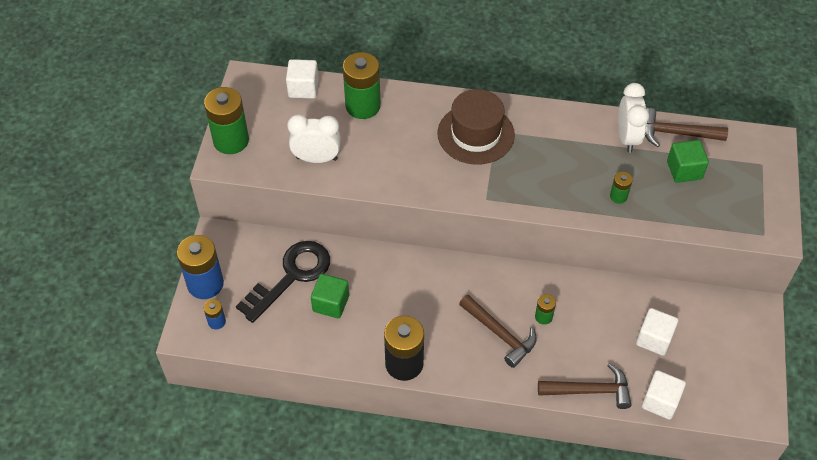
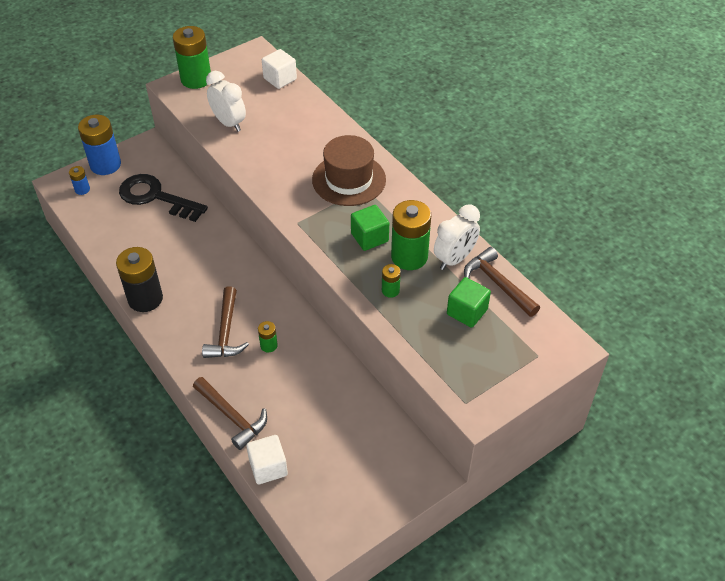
camera: 45 degrees right, 5 degrees down
black key [236,241,330,323] -> black key turned 150 degrees counterclockwise [119,174,208,222]
green cube [311,274,349,318] -> green cube moved to [351,205,389,251]
green battery [343,52,381,119] -> green battery moved to [391,200,431,270]
white cube [636,308,678,356] -> none

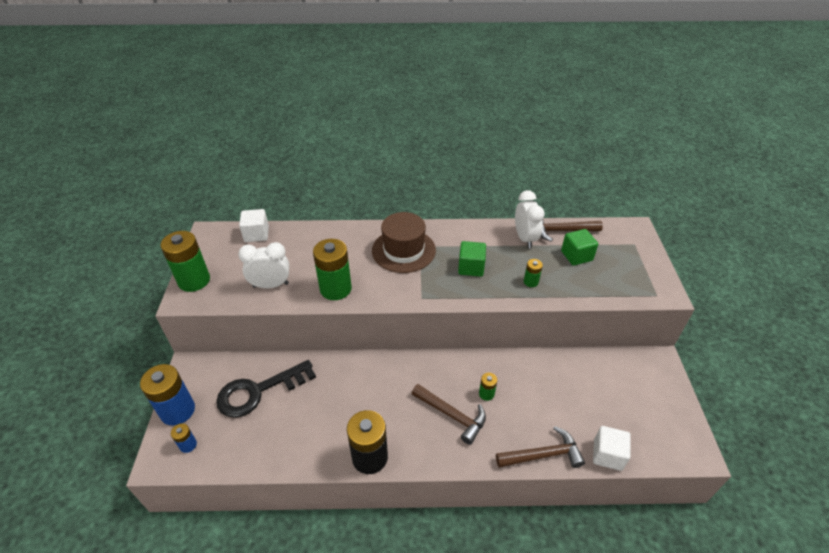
camera: 55 degrees left, 5 degrees down
green battery [391,200,431,270] -> green battery moved to [313,239,352,300]

